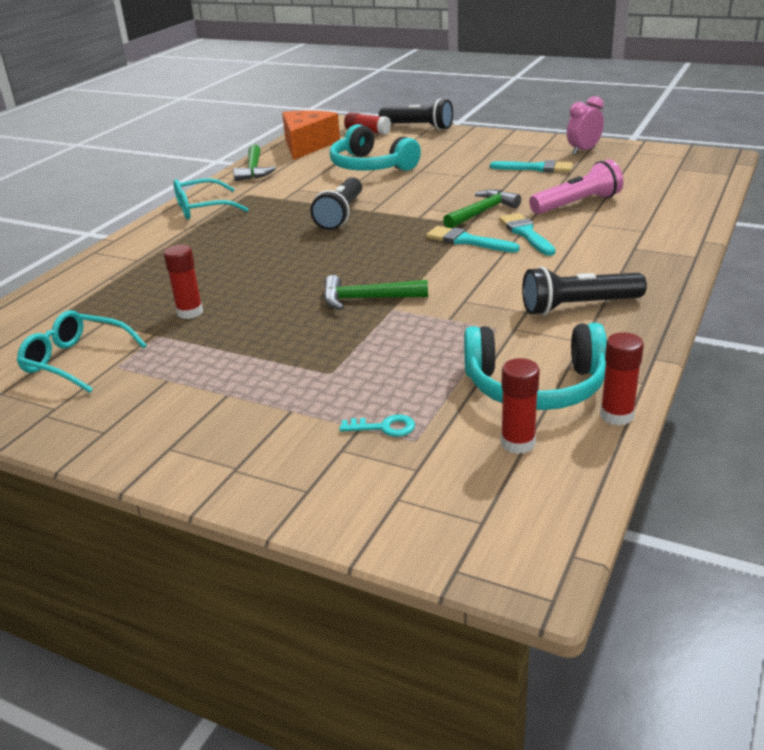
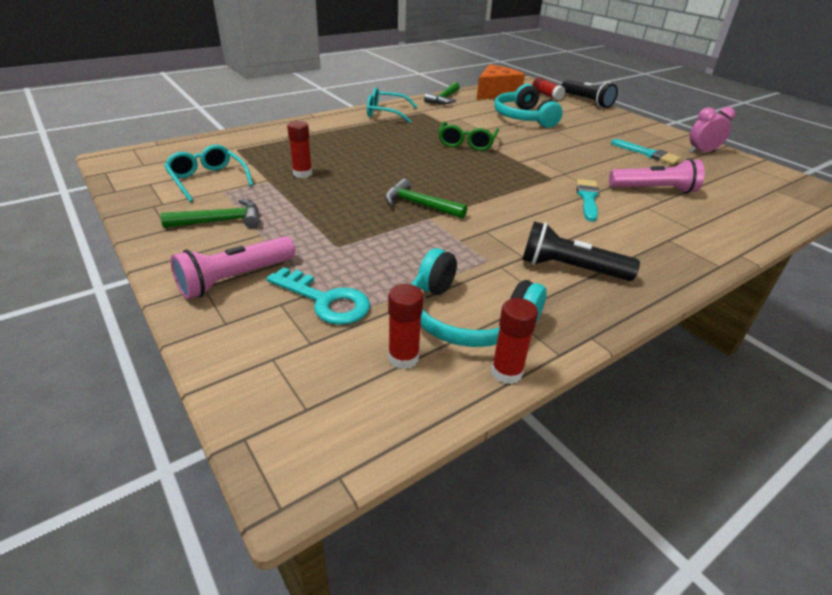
camera: 25 degrees right, 5 degrees up
black flashlight [310,177,362,230] -> green glasses [438,122,499,151]
turquoise key [340,415,415,437] -> turquoise key [266,267,370,325], size x1.89
turquoise brush [426,226,520,253] -> none
green hammer [443,189,521,228] -> green hammer moved to [160,199,260,228]
none -> pink flashlight [171,236,295,299]

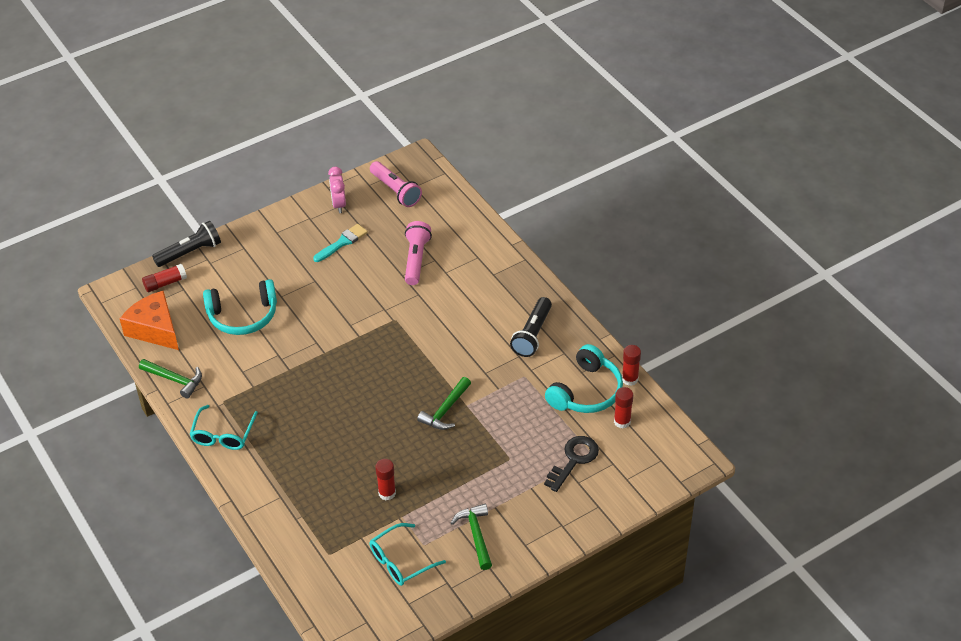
camera: 85 degrees left, 10 degrees up
pink flashlight [171,236,295,299] -> pink flashlight moved to [370,161,422,207]
turquoise key [266,267,370,325] -> black key [544,436,599,492]
green glasses [438,122,499,151] -> none
turquoise brush [576,179,600,222] -> none

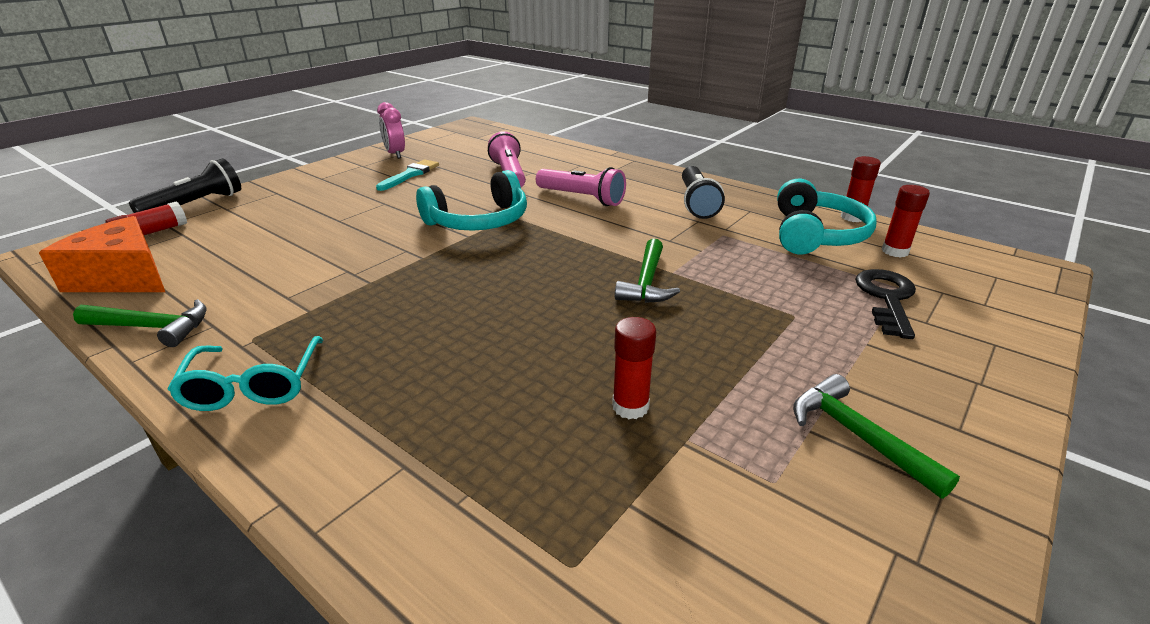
camera: 20 degrees left, 15 degrees down
turquoise headphones [203,279,277,335] -> turquoise headphones moved to [416,170,527,231]
pink flashlight [370,161,422,207] -> pink flashlight moved to [536,167,626,206]
turquoise glasses [370,523,446,586] -> none

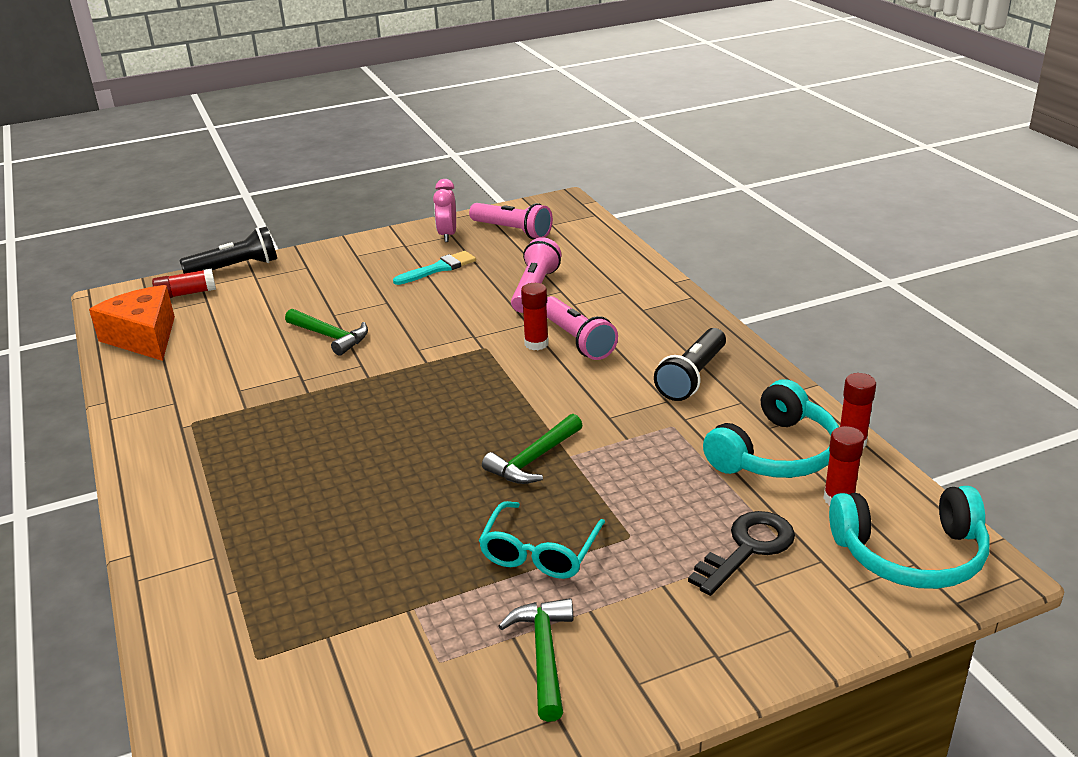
camera: 30 degrees right, 0 degrees up
green hammer [73,299,207,347] -> green hammer moved to [285,309,368,356]
turquoise glasses [167,336,323,411] -> turquoise glasses moved to [479,501,605,579]
turquoise headphones [416,170,527,231] -> turquoise headphones moved to [829,486,990,589]
red glue stick [612,317,656,419] -> red glue stick moved to [521,283,549,350]
none -> pink flashlight [469,203,553,239]

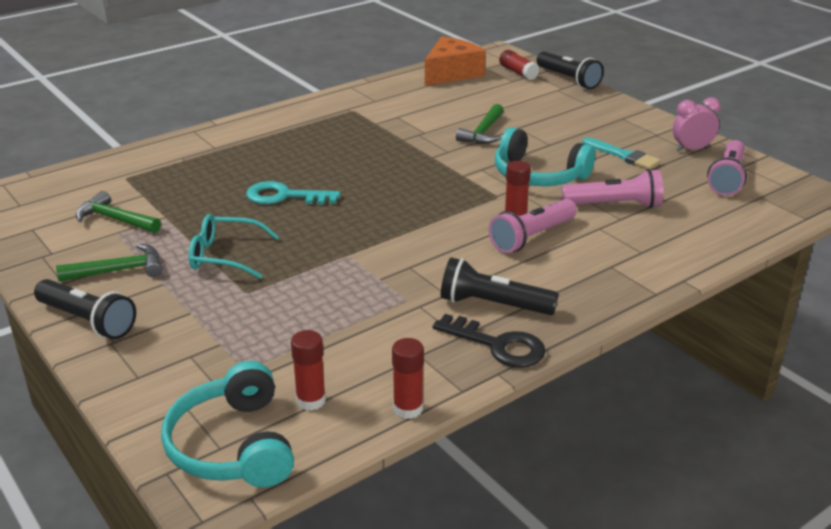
camera: 75 degrees right, 0 degrees up
green hammer [482,414,583,484] -> green hammer moved to [76,191,161,233]
black key [688,511,795,596] -> black key moved to [433,314,546,368]
turquoise headphones [703,379,839,478] -> turquoise headphones moved to [495,127,595,186]
none -> black flashlight [34,279,136,339]
none -> turquoise key [246,181,341,205]

